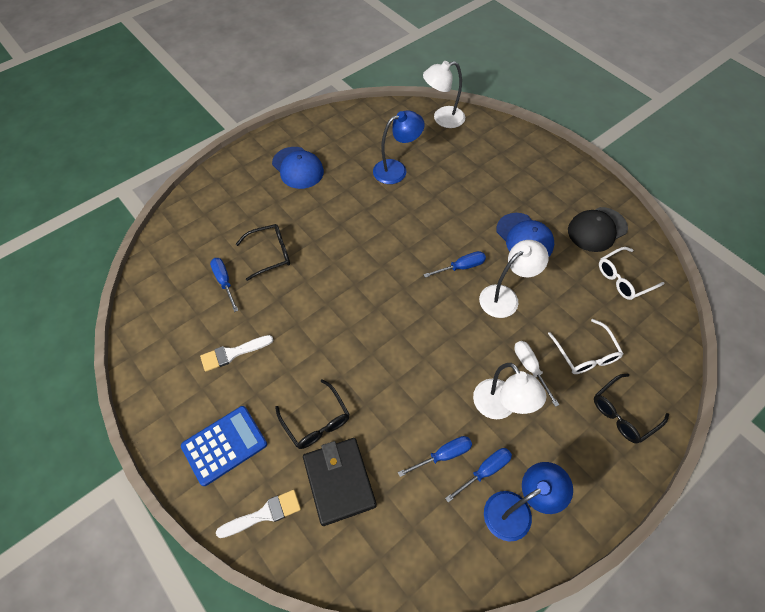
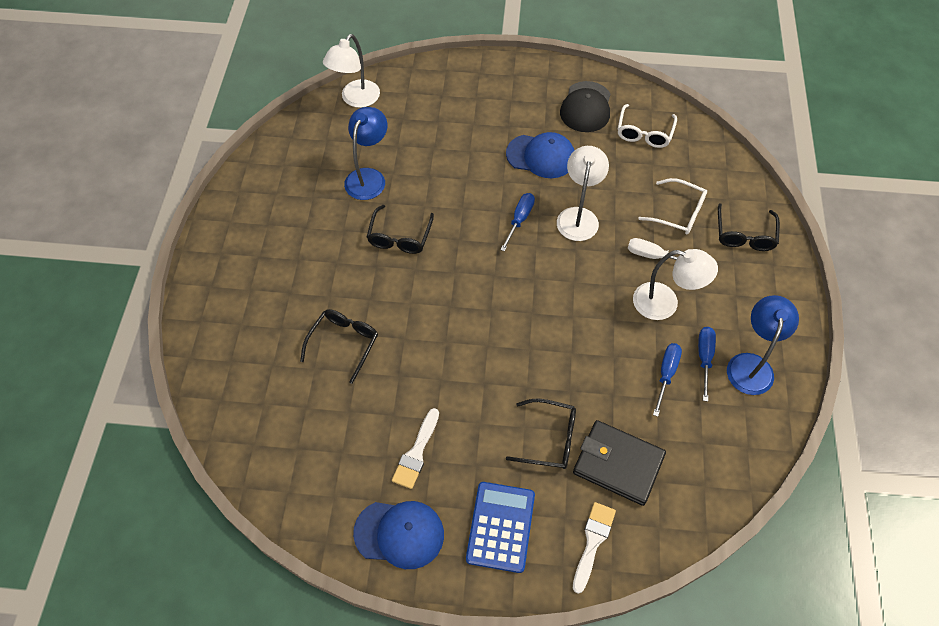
camera: 45 degrees left, 0 degrees up
blue screwdriver [210,258,238,312] -> none
blue cap [272,147,324,189] -> blue cap moved to [353,501,444,569]
none -> black glasses [367,205,434,254]

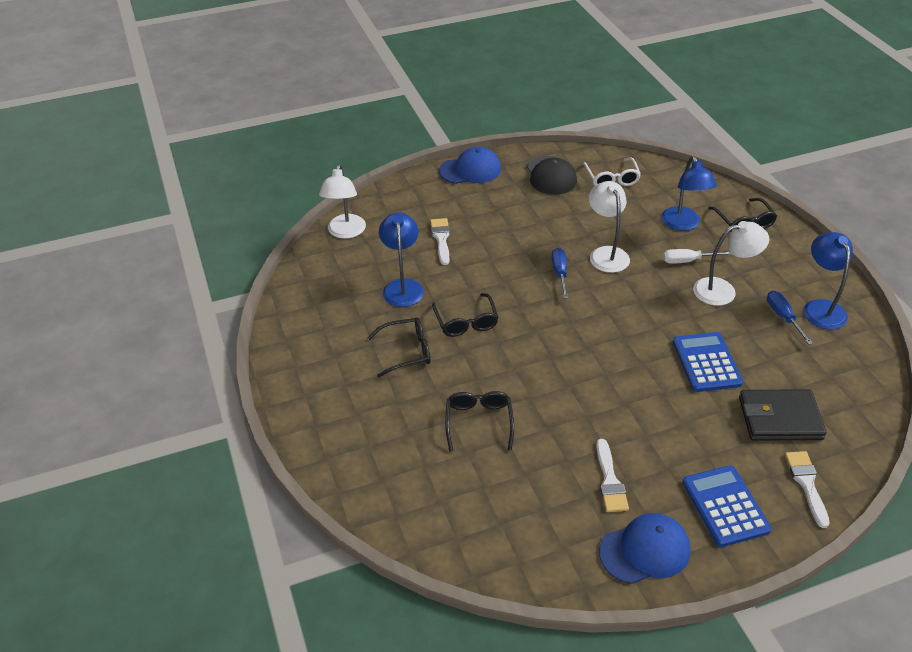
camera: 25 degrees left, 15 degrees down
blue cap [506,132,575,178] -> blue cap moved to [439,147,501,184]
black glasses [506,399,576,469] -> black glasses moved to [367,318,430,378]
white glasses [638,178,707,235] -> blue lamp [661,156,717,231]
blue screwdriver [653,343,682,417] -> none
none -> white brush [430,218,450,265]
none -> blue calculator [673,332,743,392]

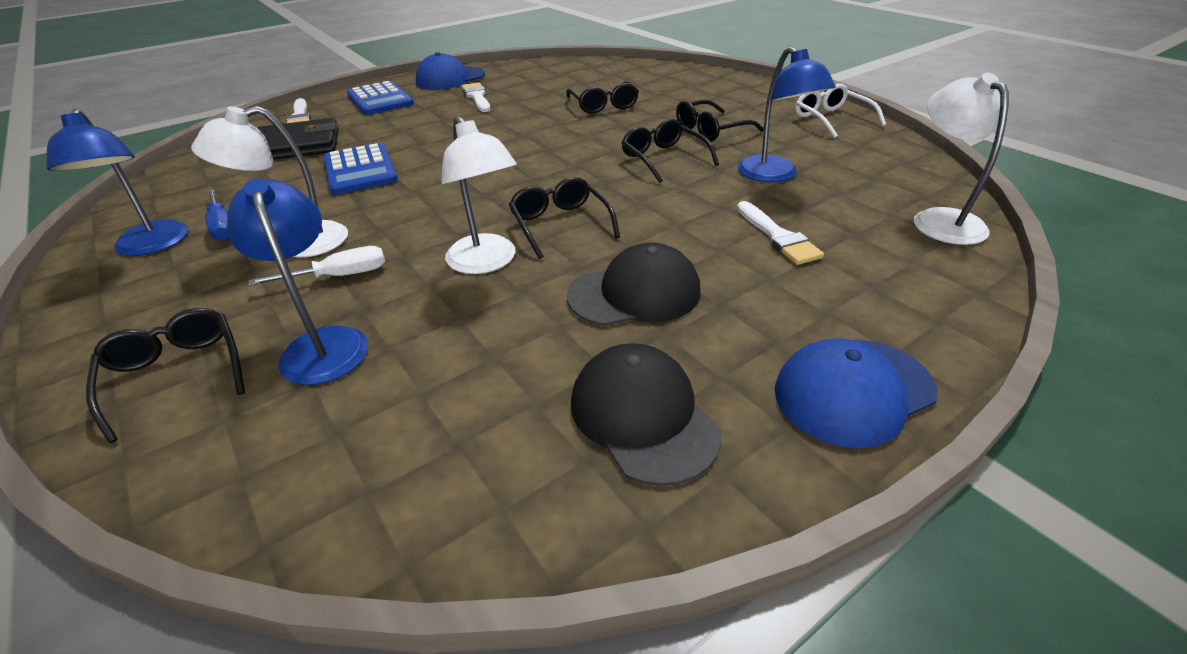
camera: 165 degrees right, 5 degrees down
blue screwdriver [552,248,568,298] -> black glasses [509,177,620,259]
white glasses [583,158,641,186] -> white glasses moved to [795,84,886,138]
none -> black cap [567,242,701,326]

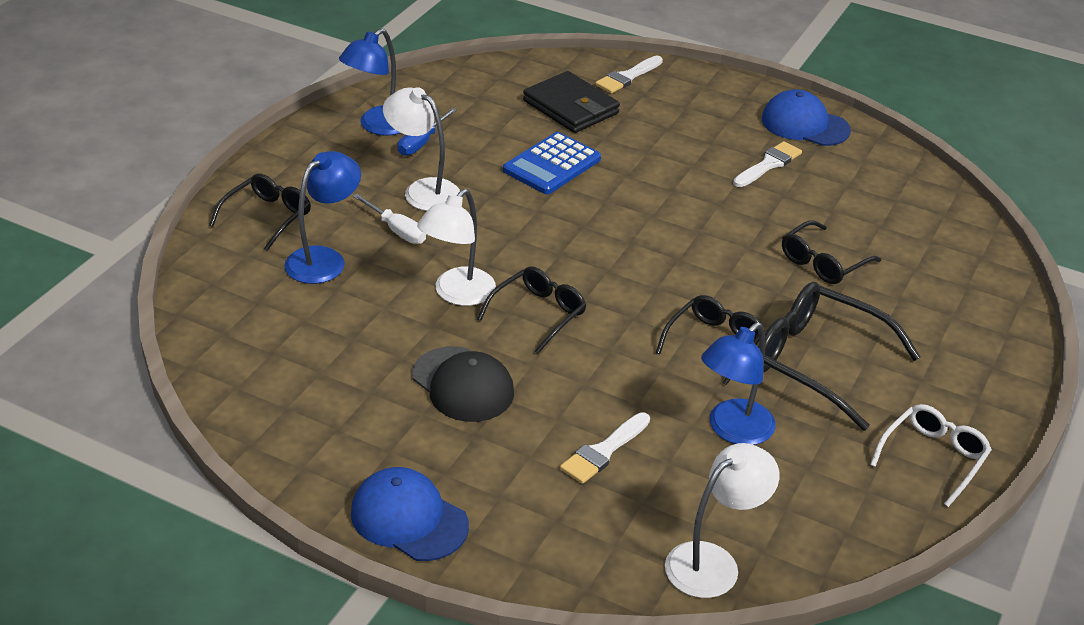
camera: 60 degrees right, 0 degrees up
blue calculator [347,81,414,115] -> none
black cap [571,343,721,486] -> none
black glasses [676,100,764,141] -> black glasses [758,282,921,431], size x1.62

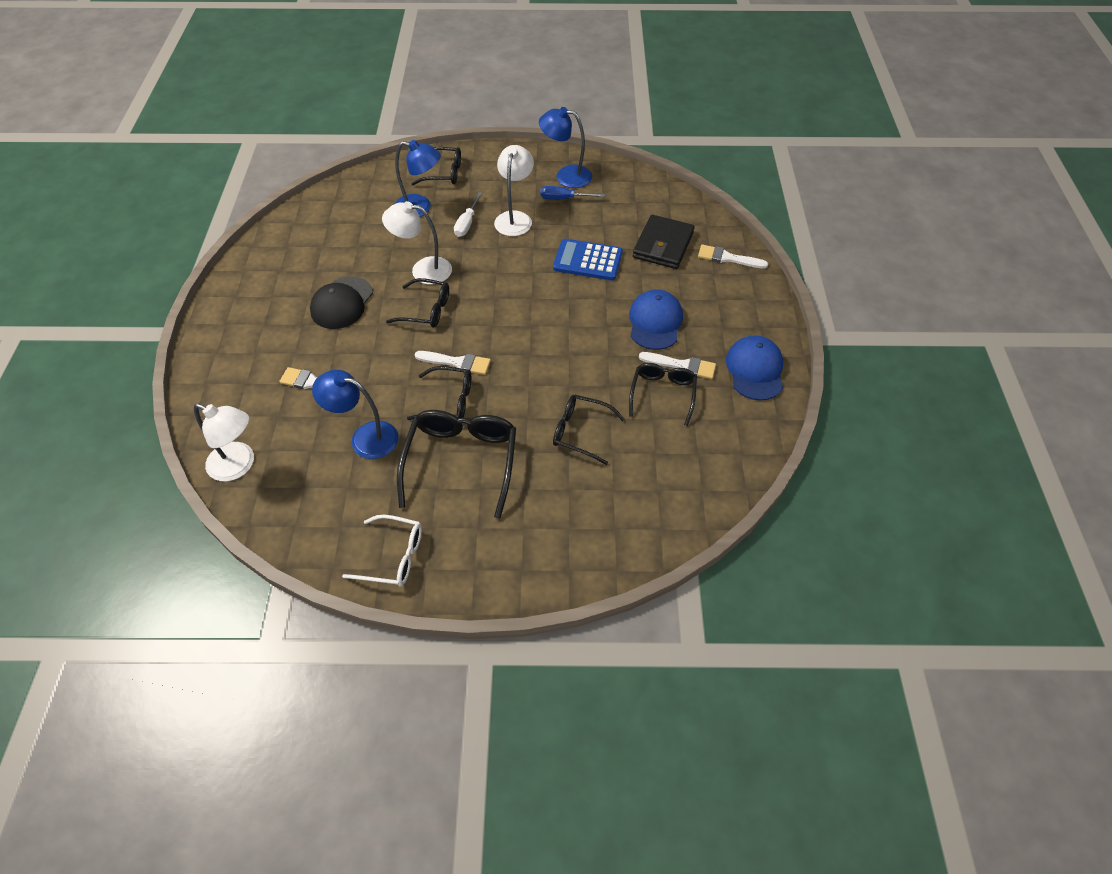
camera: 65 degrees right, 15 degrees up
blue cap [351,467,469,561] -> blue cap moved to [629,289,683,350]
none -> white brush [415,351,491,375]
none -> black glasses [629,363,697,426]

